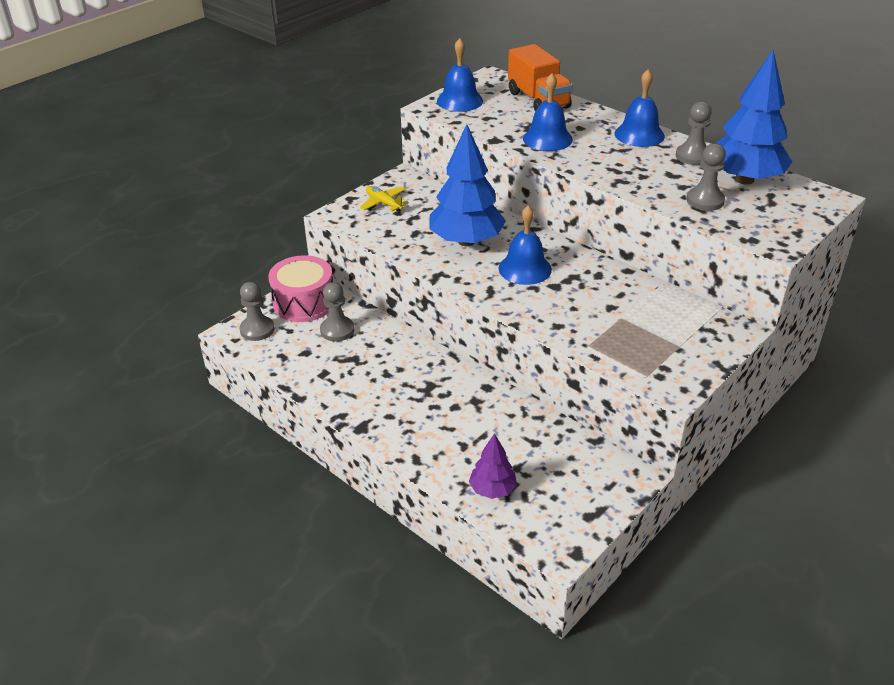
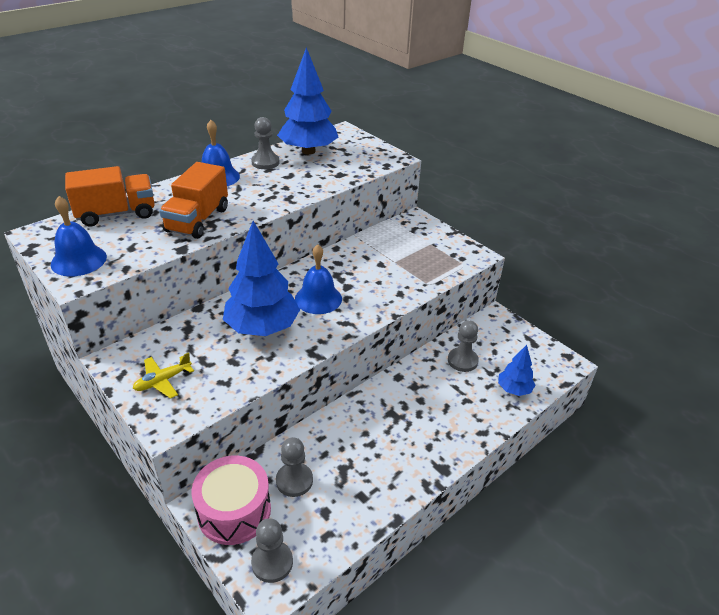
camera: 85 degrees left, 0 degrees up
purple tree [469,433,517,499] -> blue tree [498,345,535,396]
blue bell [523,73,573,151] -> orange truck [159,162,228,239]
grey pawn [687,143,726,211] -> grey pawn moved to [448,320,479,372]

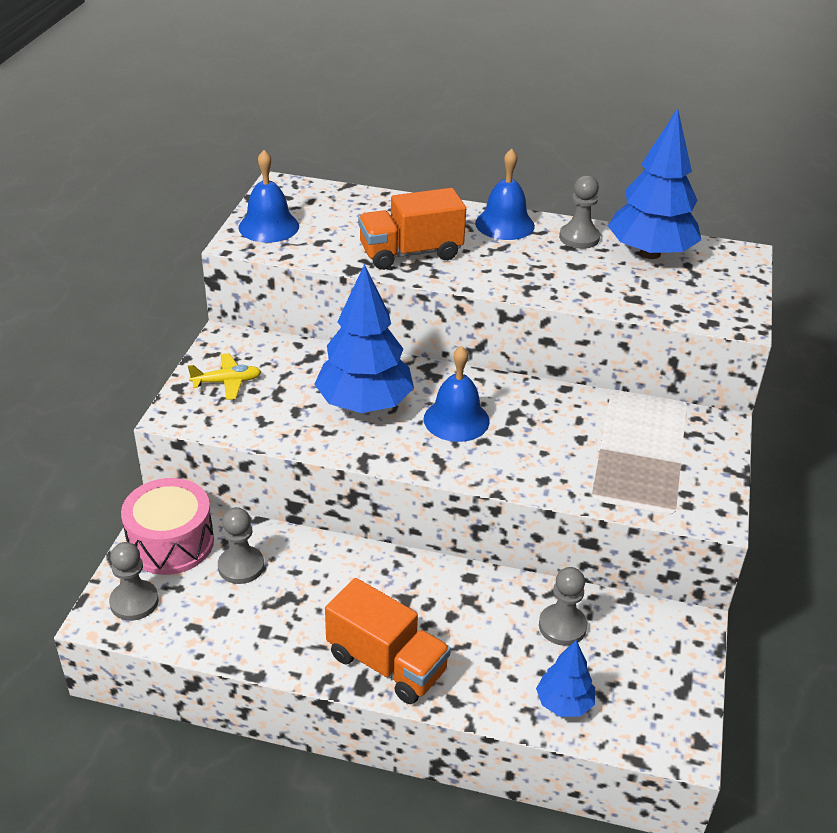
camera: 55 degrees right, 0 degrees up
orange truck [65,166,155,226] -> orange truck moved to [325,578,451,704]
yellow plane [133,352,194,399] -> yellow plane turned 150 degrees clockwise [188,353,261,400]

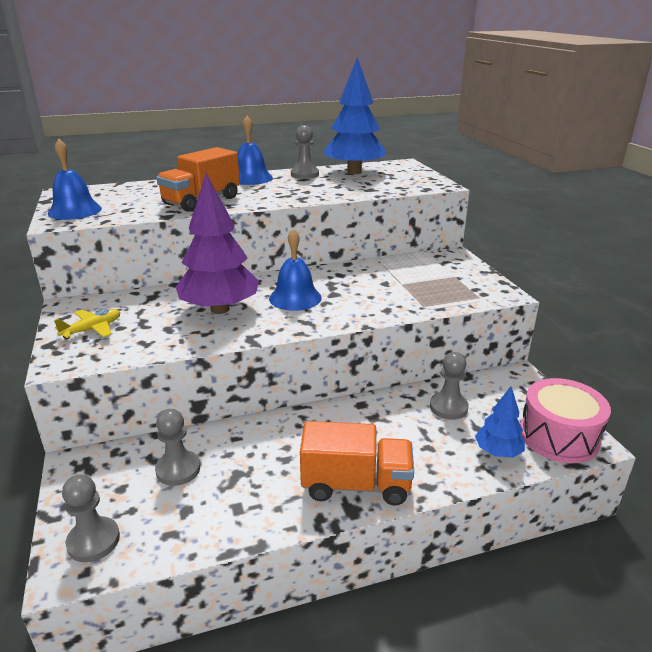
camera: 30 degrees left, 10 degrees down
pink drum [121,478,214,575] -> pink drum moved to [520,378,611,463]
blue tree [314,264,414,413] -> purple tree [176,173,259,314]

